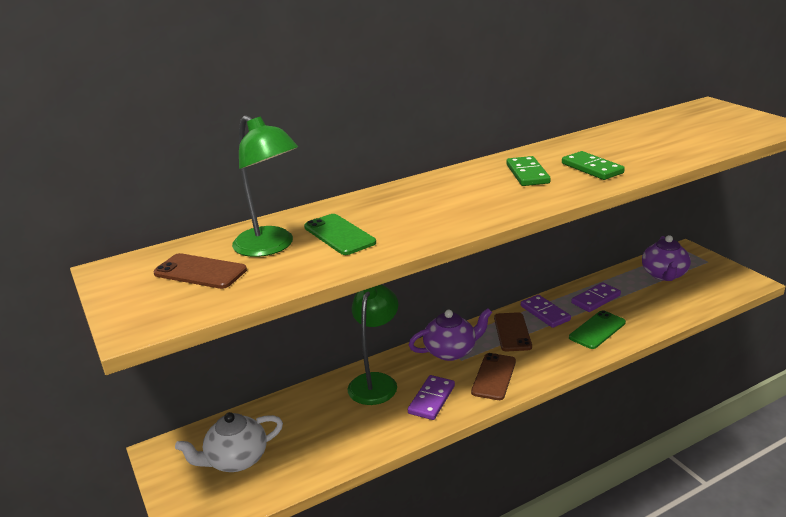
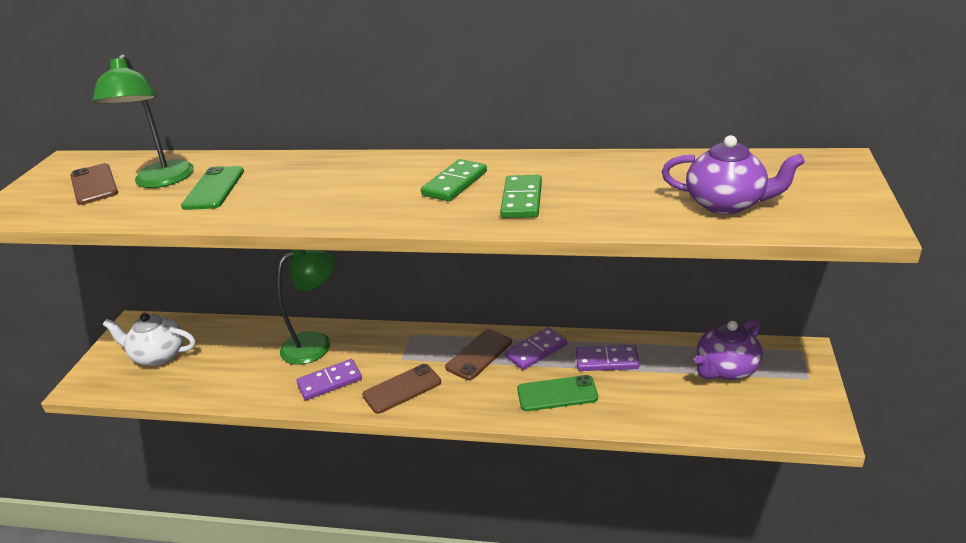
camera: 40 degrees right, 5 degrees up
purple teapot [409,308,492,361] -> purple teapot moved to [662,135,805,215]
purple domino [521,295,571,328] -> purple domino turned 45 degrees clockwise [505,327,567,370]

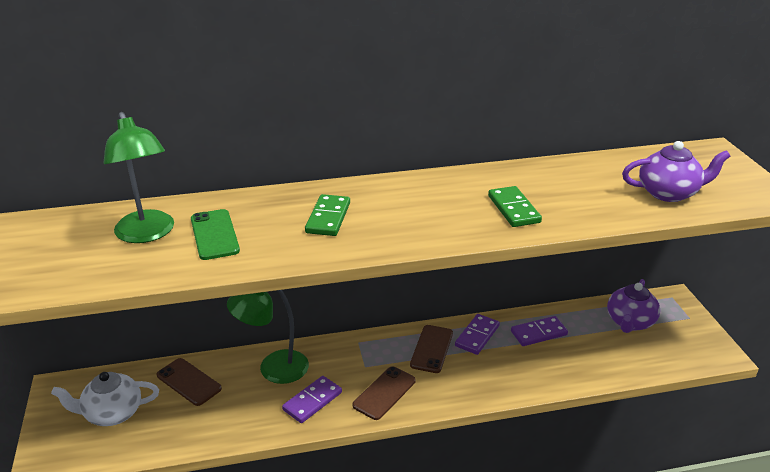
camera: 25 degrees left, 0 degrees up
brown phone [70,163,118,205] -> brown phone moved to [157,358,222,406]
green lamp [277,250,335,365] -> green lamp turned 135 degrees counterclockwise [227,290,309,384]
green domino [421,159,487,202] -> green domino moved to [305,194,350,236]
green phone [517,375,598,411] -> none

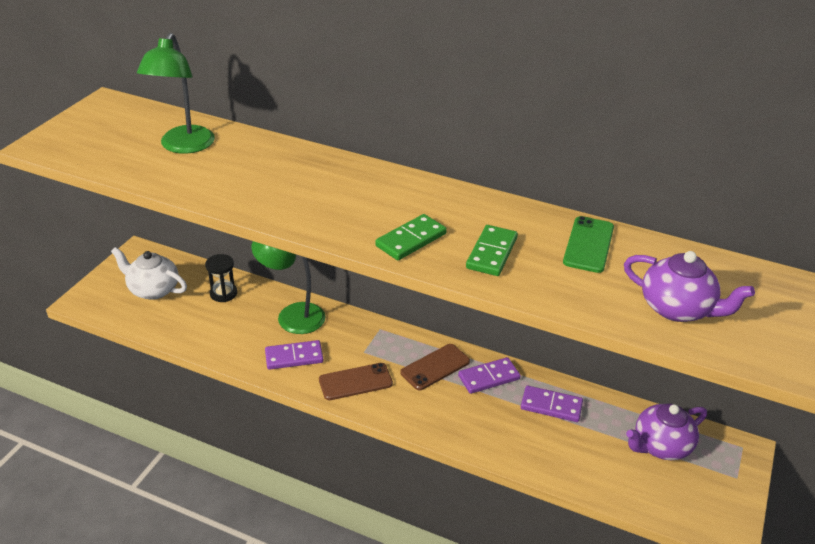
camera: 35 degrees right, 5 degrees up
brown phone [157,358,222,406] -> black hourglass [205,254,237,302]
green phone [191,209,240,260] -> green phone moved to [563,216,614,273]
green domino [305,194,350,236] -> green domino moved to [375,214,447,260]

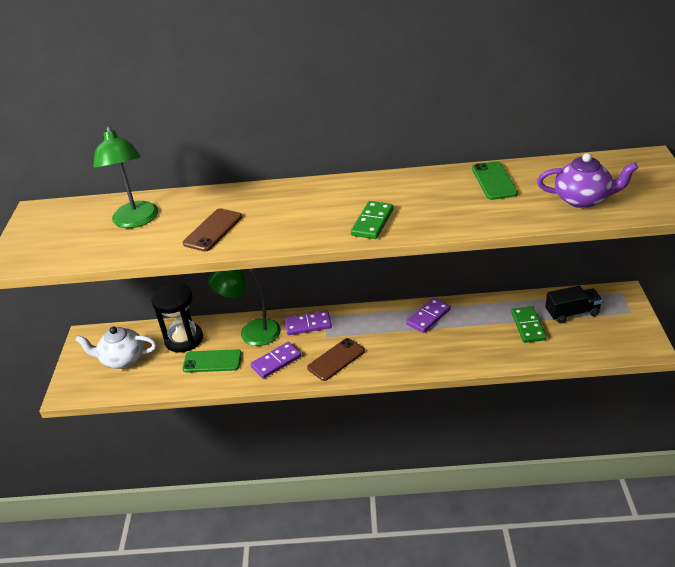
camera: 20 degrees left, 0 degrees up
black hourglass [205,254,237,302] -> black hourglass [151,283,203,353], size x1.63
brown phone [400,344,470,390] -> brown phone moved to [183,208,242,252]
green domino [466,225,518,276] -> green domino moved to [511,306,547,343]
purple domino [521,386,583,422] -> purple domino moved to [285,311,332,335]
purple teapot [626,404,707,460] -> black truck [545,286,603,323]
none -> green phone [182,349,242,372]

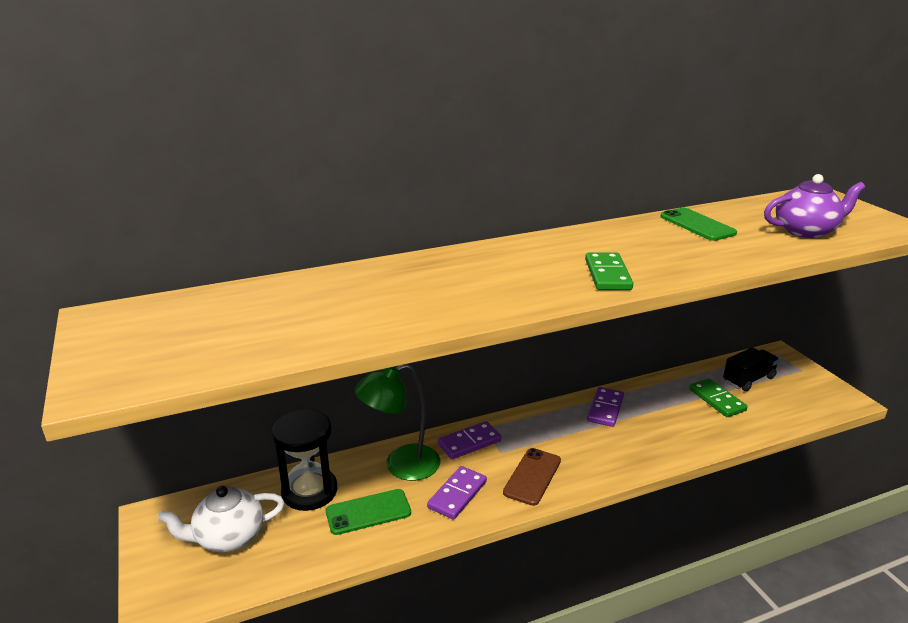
camera: 25 degrees left, 10 degrees down
green lamp [94,126,158,228] -> none
brown phone [183,208,242,252] -> none

